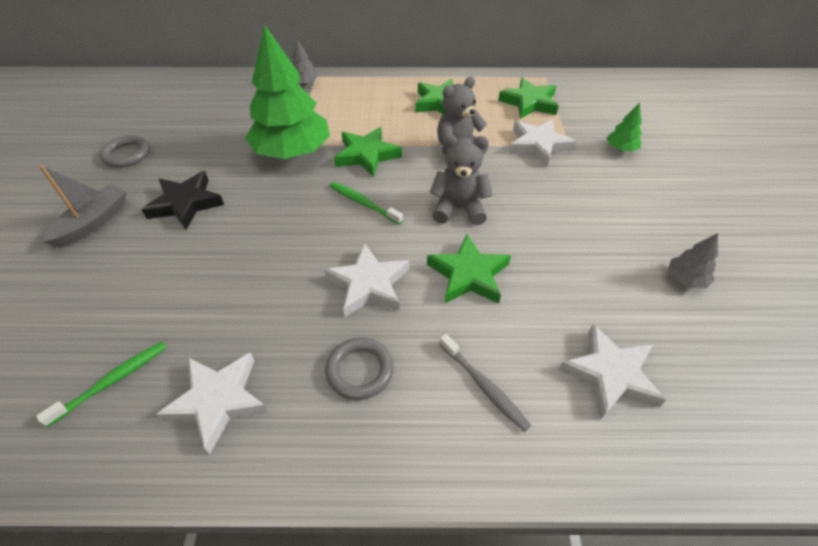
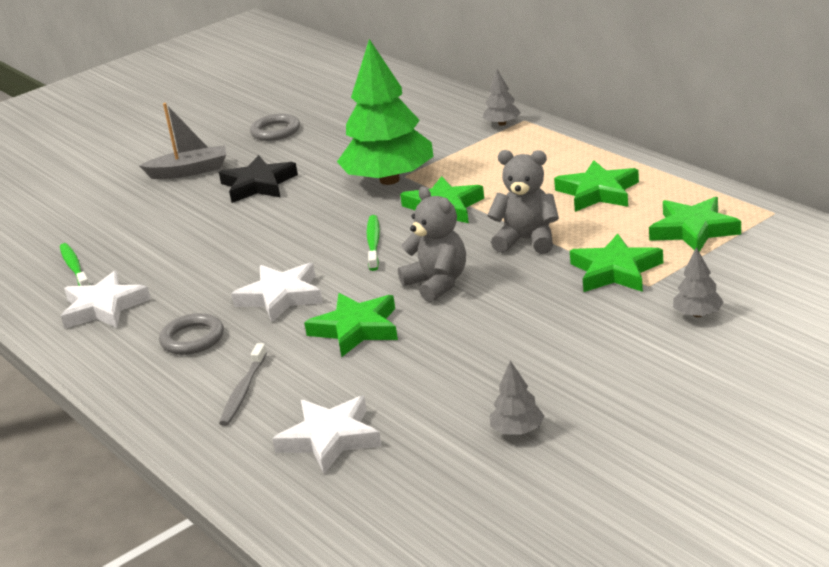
camera: 55 degrees right, 20 degrees down
green toothbrush [36,341,167,427] -> green toothbrush turned 120 degrees counterclockwise [60,243,90,286]
white star [508,119,576,167] -> green star [570,234,663,292]
green tree [607,103,642,152] -> grey tree [673,247,724,317]

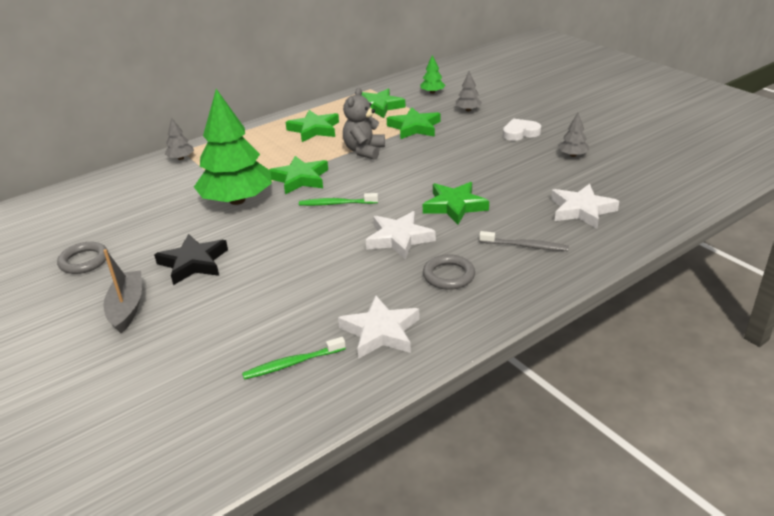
camera: 90 degrees left, 5 degrees up
grey teddy bear [398,187,466,303] -> none
none -> green tree [420,55,445,94]
none -> white heart [503,118,541,141]

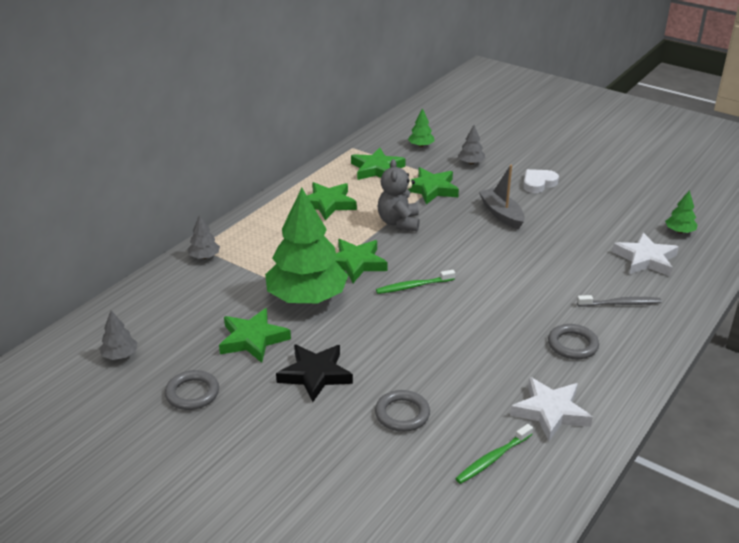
camera: 20 degrees left, 0 degrees up
grey boat [103,249,142,333] -> grey boat moved to [479,165,525,229]
white star [366,211,436,260] -> none
green star [423,182,489,224] -> green star moved to [219,308,291,363]
grey tree [558,113,589,157] -> grey tree moved to [99,311,137,360]
none -> grey ring [375,390,430,432]
none -> green tree [665,190,697,233]

